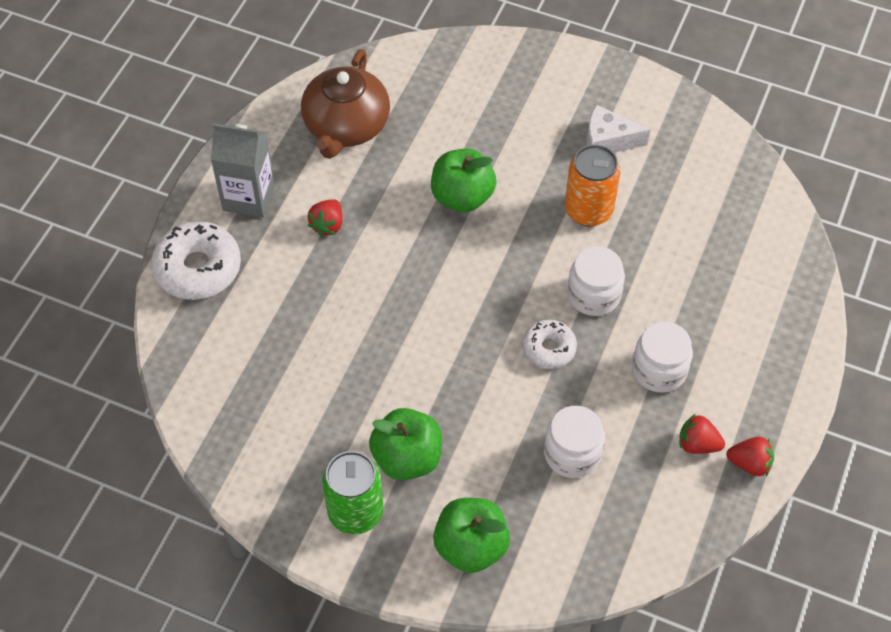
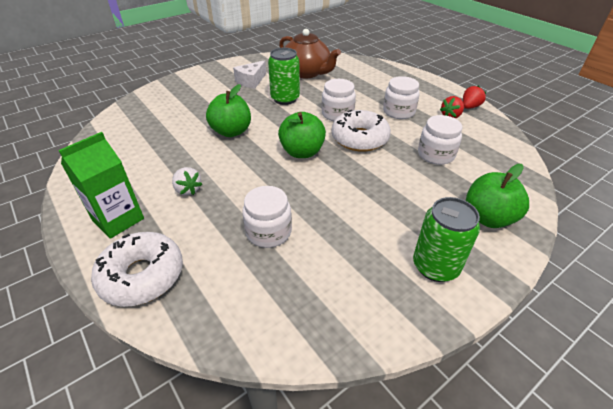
camera: 60 degrees left, 15 degrees down
grey carton [211,123,275,218] -> green carton [58,132,144,239]
brown teapot [301,49,390,159] -> brown teapot moved to [279,29,341,79]
red strawberry [307,199,343,237] -> white strawberry [172,167,202,195]
green apple [369,408,442,480] -> green apple moved to [278,112,326,158]
white donut [522,320,577,369] -> white donut [332,110,391,152], size x1.68
orange can [565,145,621,226] -> green can [268,48,300,105]
none -> white jar [242,186,292,248]

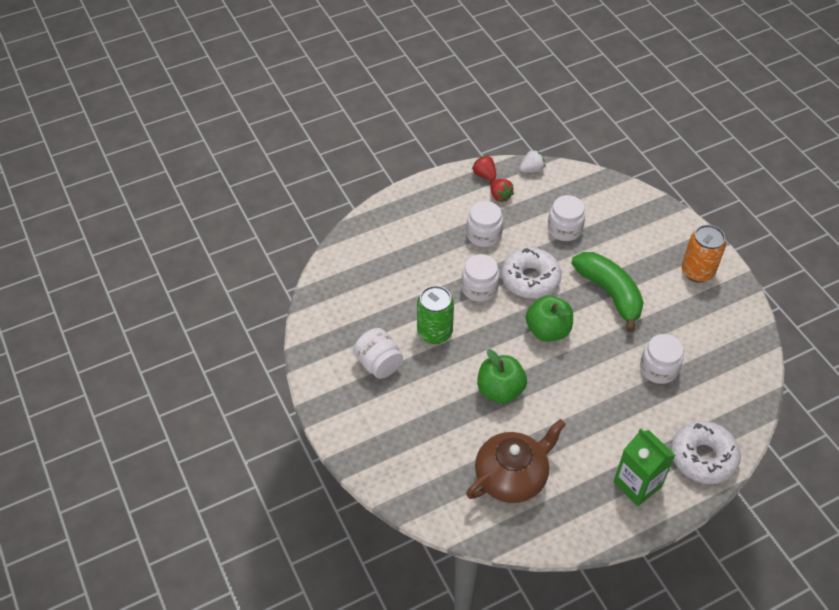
camera: 80 degrees left, 10 degrees up
white strawberry [172,167,202,195] -> white strawberry moved to [519,150,545,173]
white cheese [233,60,266,89] -> white jar [353,328,403,379]
brown teapot [279,29,341,79] -> brown teapot moved to [466,419,566,503]
green can [413,197,480,282] -> orange can [682,225,726,282]
green apple [466,164,529,228] -> none
none -> green banana [571,252,644,332]

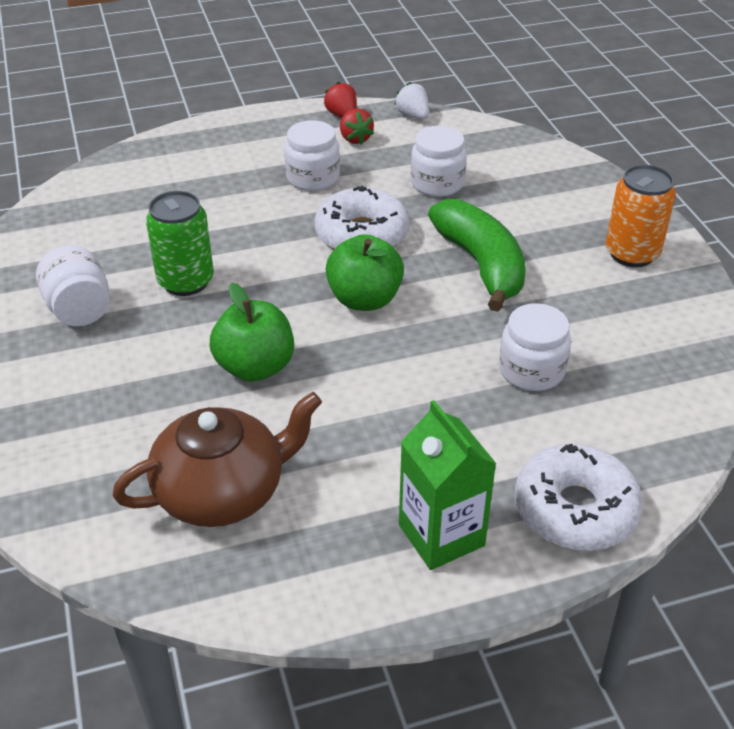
camera: 10 degrees right, 10 degrees down
white jar [461,254,500,302] -> none
white strawberry [519,150,545,173] -> white strawberry turned 105 degrees counterclockwise [394,82,429,119]

